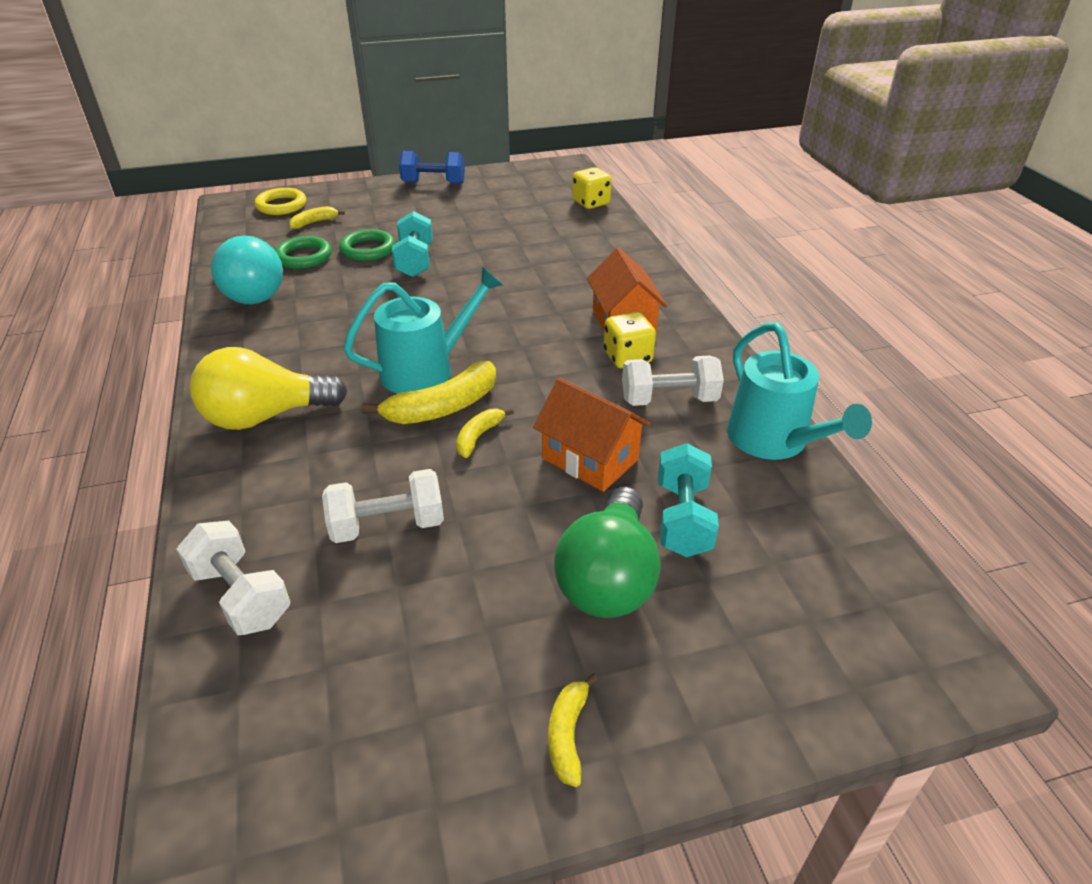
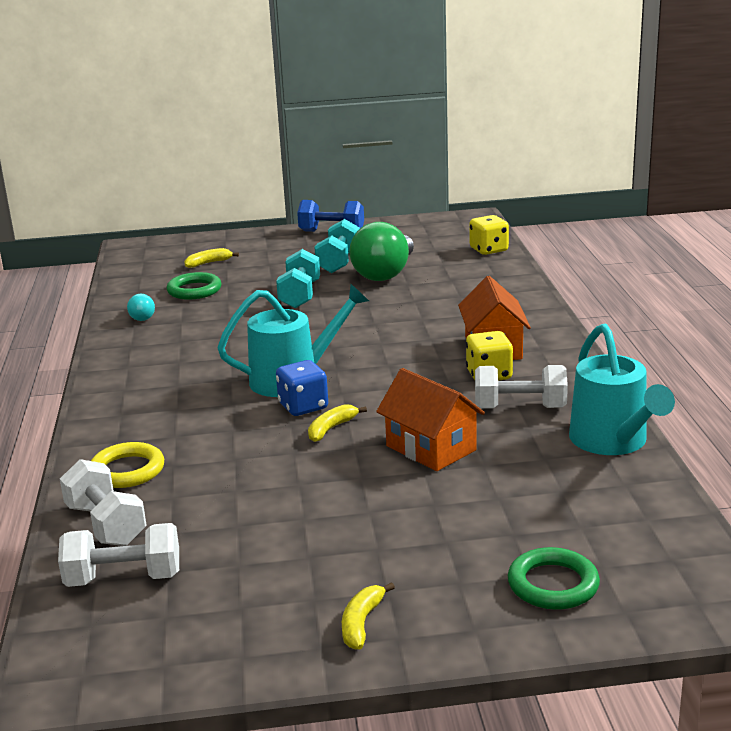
camera: 10 degrees right, 15 degrees down
yellow light bulb [190,347,348,430] -> none
turquoise light bulb [211,236,283,304] -> turquoise light bulb [127,294,155,321], size x0.44
yellow ring [255,188,306,215] -> yellow ring moved to [91,442,164,488]
white dumbbell [322,469,444,543] -> white dumbbell moved to [58,523,179,587]
green ring [339,229,395,261] -> green ring moved to [508,547,600,610]
yellow banana [361,361,496,424] -> blue dice [276,360,328,416]
green light bulb [554,487,661,618] -> green light bulb moved to [349,222,414,281]
turquoise dumbbell [658,443,719,557] -> turquoise dumbbell moved to [314,219,360,273]

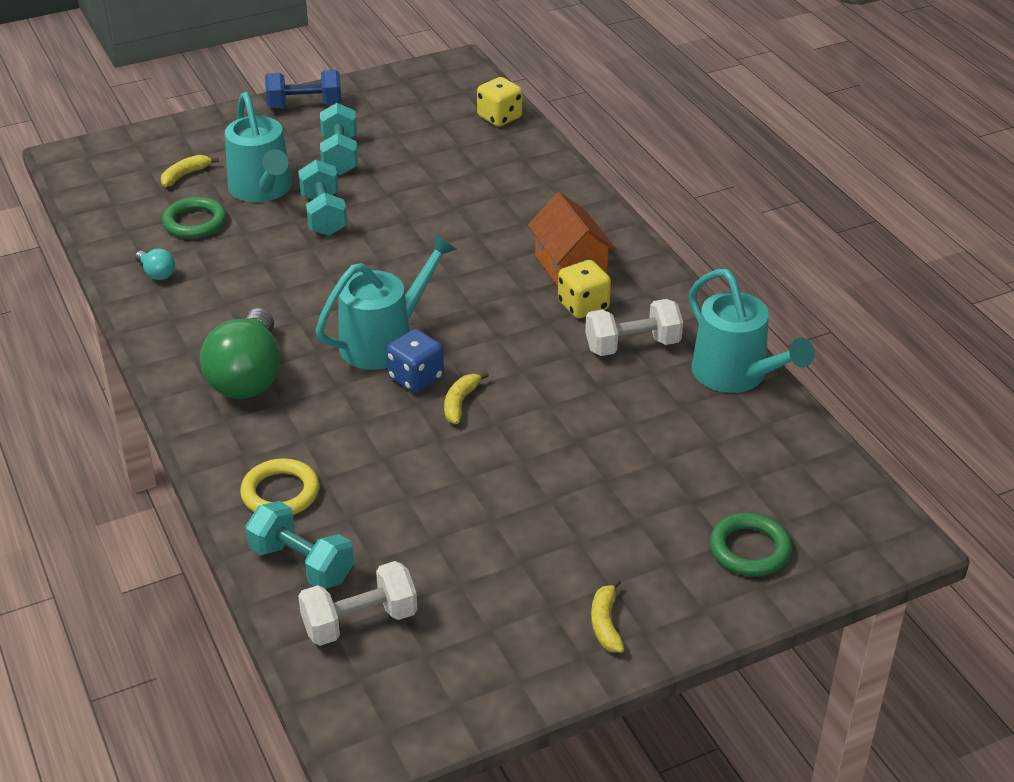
camera: 20 degrees left, 15 degrees up
white dumbbell [60,459,147,546] -> turquoise dumbbell [245,501,354,589]
green light bulb [349,222,414,281] -> green light bulb moved to [200,308,281,399]
orange house [376,368,485,471] -> none
none -> turquoise watering can [225,92,292,202]

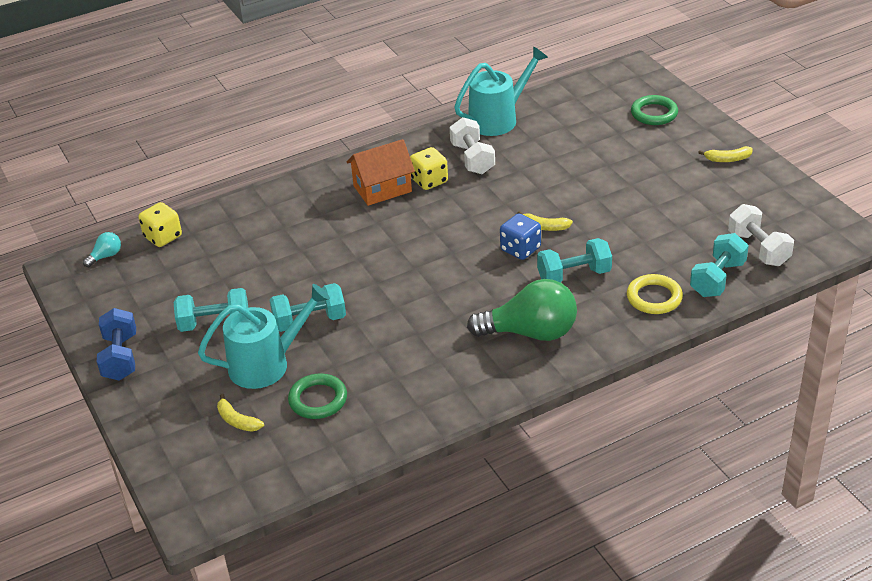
camera: 90 degrees left, 0 degrees up
turquoise light bulb [135,249,175,280] -> turquoise light bulb moved to [83,232,121,267]
turquoise watering can [316,233,457,370] -> none
none -> turquoise dumbbell [537,238,612,283]

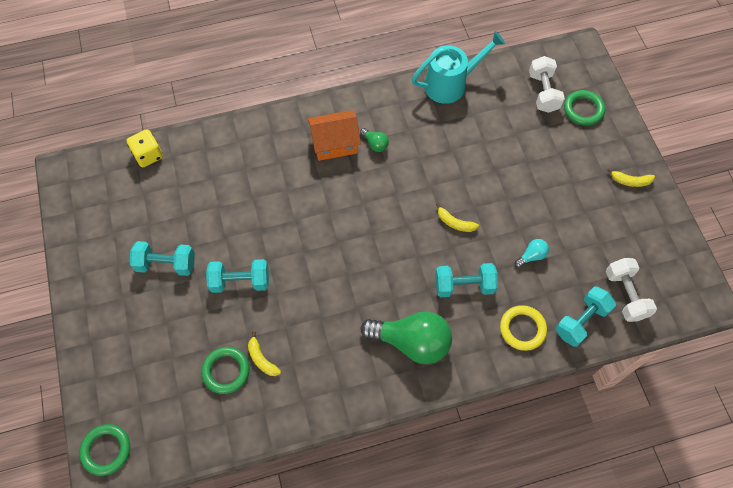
camera: 10 degrees right, 25 degrees up
turquoise light bulb [83,232,121,267] -> turquoise light bulb moved to [515,239,549,268]
blue dumbbell [97,308,136,381] -> none
turquoise watering can [198,284,330,389] -> none
yellow banana [217,393,264,432] -> yellow banana moved to [248,332,281,376]
yellow dice [410,147,448,190] -> green light bulb [360,128,389,152]
white dumbbell [450,117,495,174] -> white dumbbell moved to [529,56,565,113]
blue dice [500,213,541,260] -> none
none -> green ring [79,424,130,476]

